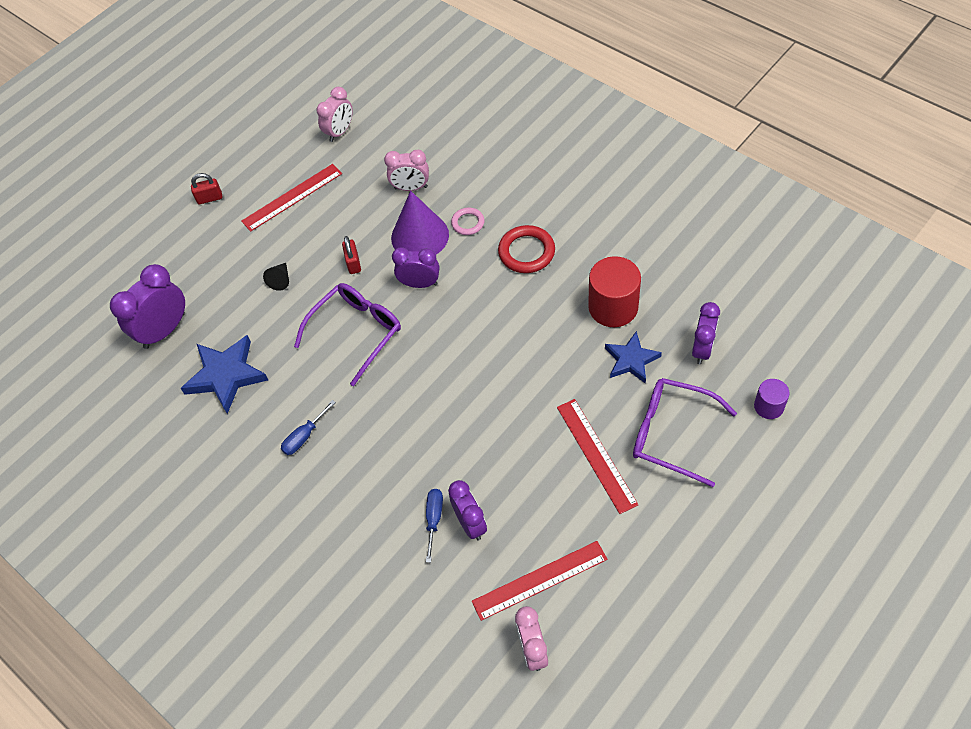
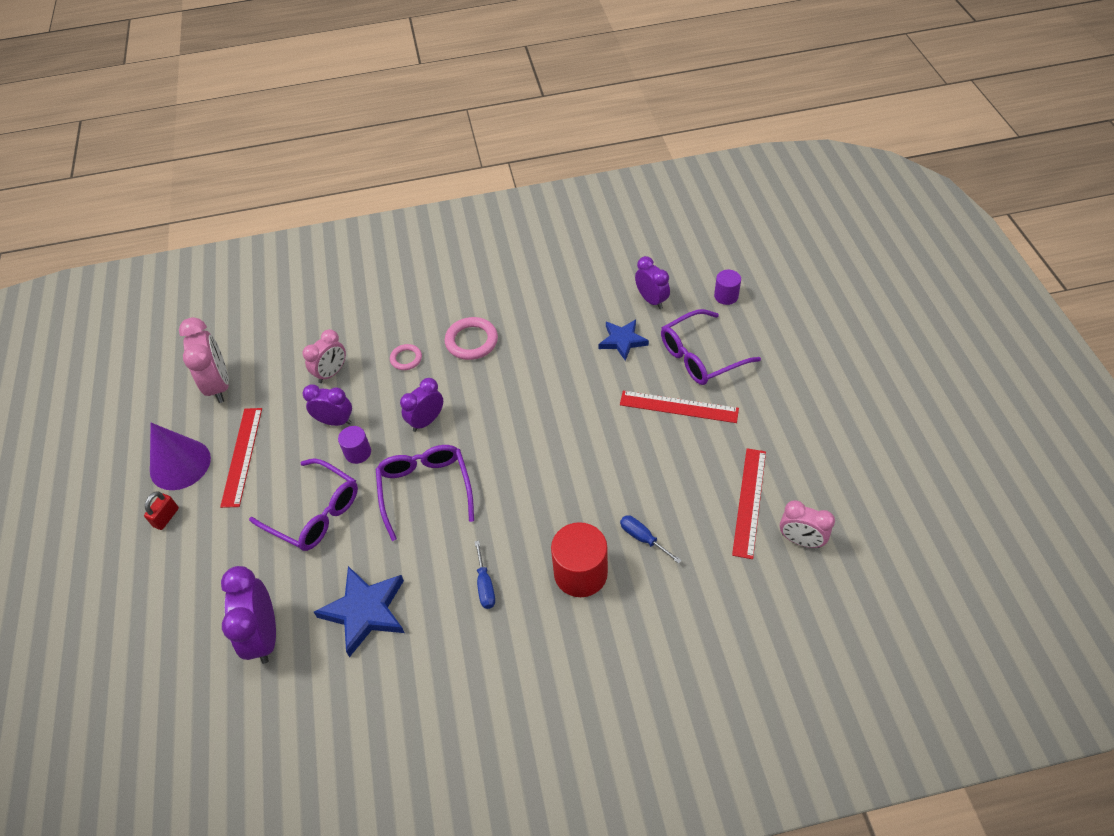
camera: 55 degrees left, 5 degrees down
black cone [263,263,289,291] -> purple glasses [249,458,358,551]
pink clock [316,87,353,142] -> pink clock [179,317,229,403], size x1.50
red padlock [342,236,361,274] -> purple cylinder [338,426,371,464]
purple cone [391,191,449,255] -> purple cone moved to [150,423,211,490]
purple clock [448,480,487,540] -> purple clock moved to [303,384,352,426]
red ring [498,225,555,273] -> pink ring [445,317,498,360]
red cylinder [588,256,641,327] -> red cylinder moved to [551,522,608,597]

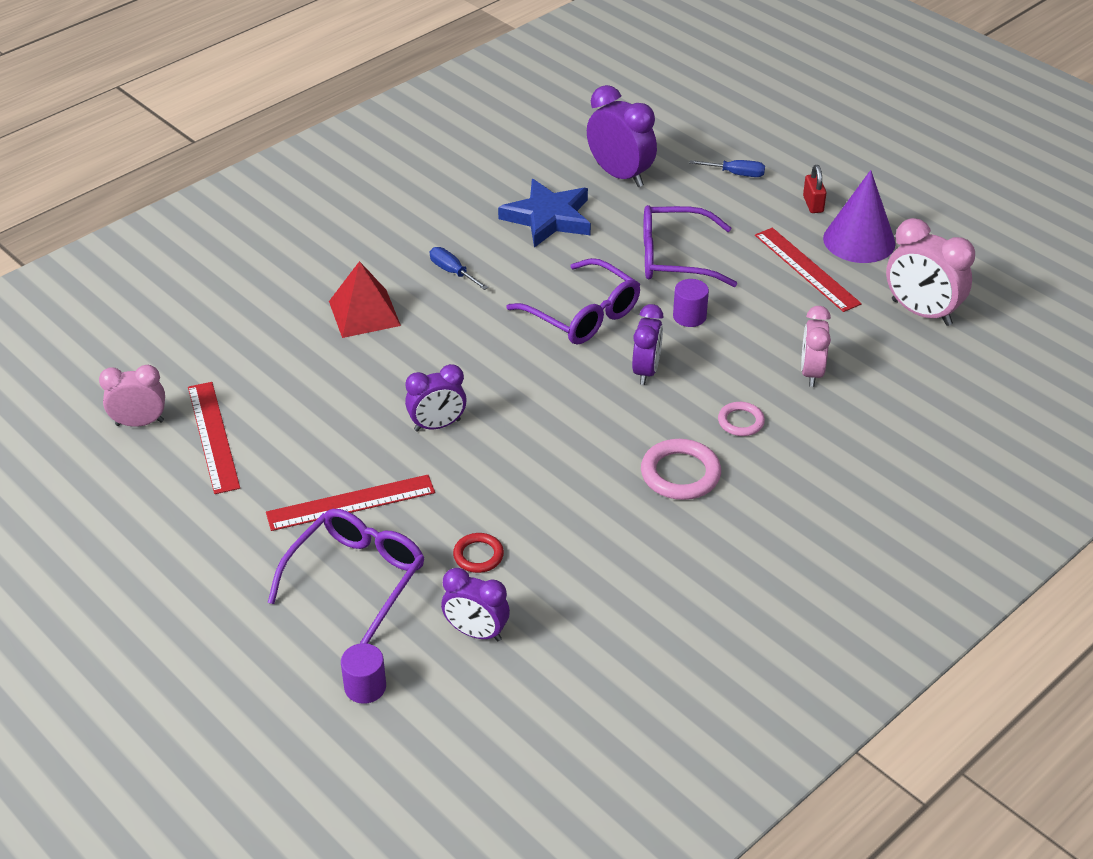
camera: 145 degrees right, 10 degrees down
purple clock [303,384,352,426] -> purple clock moved to [405,364,467,432]
red cylinder [551,522,608,597] -> red pyramid [329,261,401,338]
blue star [599,320,649,361] -> red ring [453,533,504,573]
blue screwdriver [620,515,681,564] -> blue screwdriver moved to [689,160,765,177]

